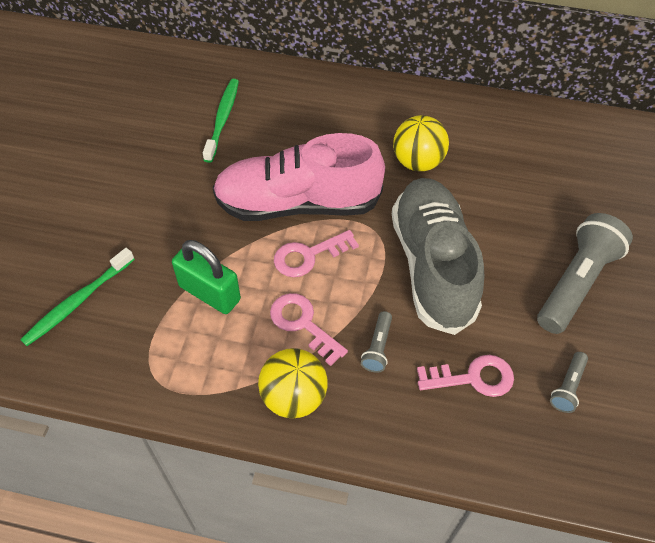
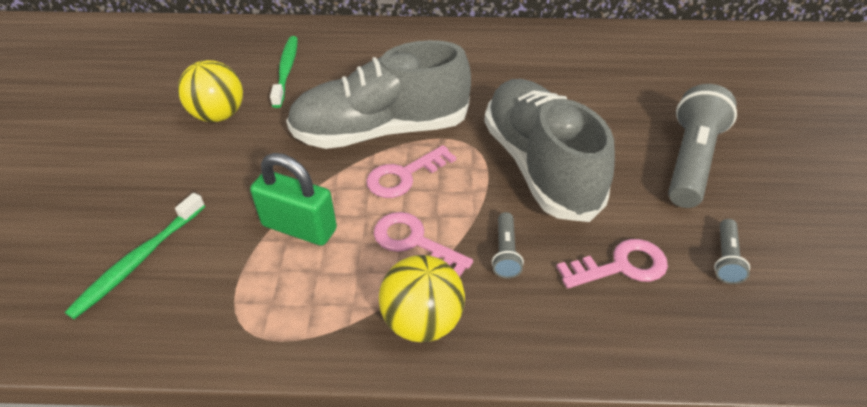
camera: 10 degrees left, 10 degrees down
pink shoe [212,133,385,221] -> grey shoe [286,40,471,149]
yellow ball [393,115,449,171] -> yellow ball moved to [178,60,243,122]

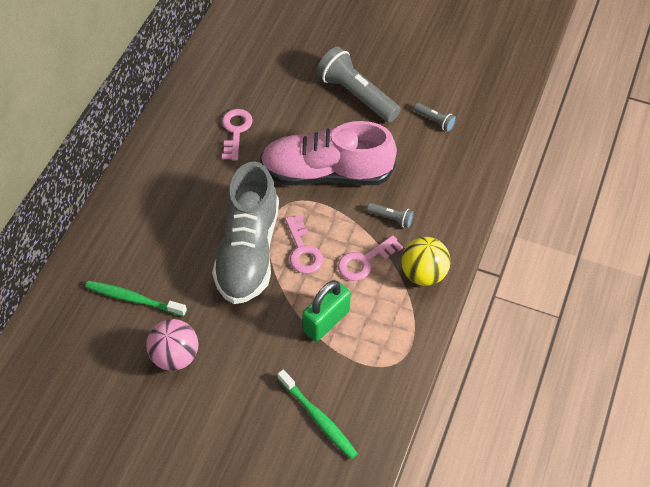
camera: 70 degrees left, 10 degrees up
yellow ball [178,60,243,122] -> pink ball [146,319,198,371]
grey shoe [484,79,615,222] -> pink shoe [260,121,397,186]
pink key [556,239,668,288] -> pink key moved to [222,109,252,160]

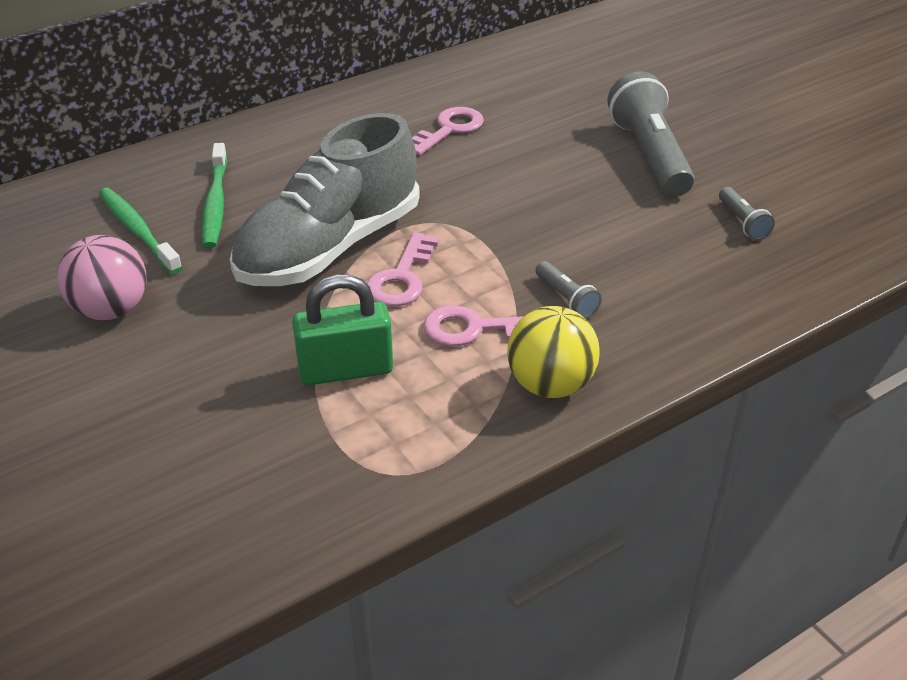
camera: 35 degrees right, 15 degrees down
pink shoe [260,121,397,186] -> none
green toothbrush [278,369,358,459] -> green toothbrush moved to [202,143,227,248]

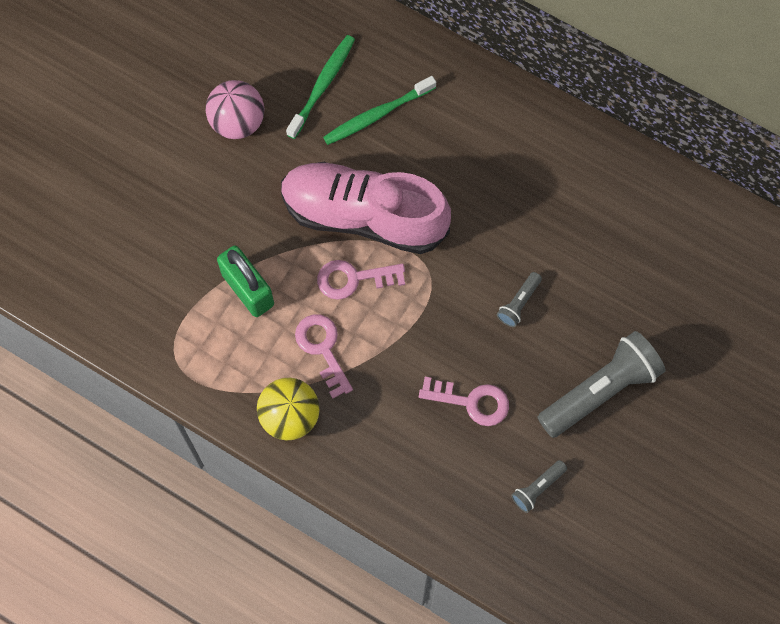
camera: 65 degrees right, 30 degrees up
grey shoe [230,113,420,286] -> pink shoe [281,162,451,254]
pink key [412,107,484,155] -> pink key moved to [419,377,509,426]
grey flashlight [536,261,602,319] -> grey flashlight moved to [497,272,542,327]

